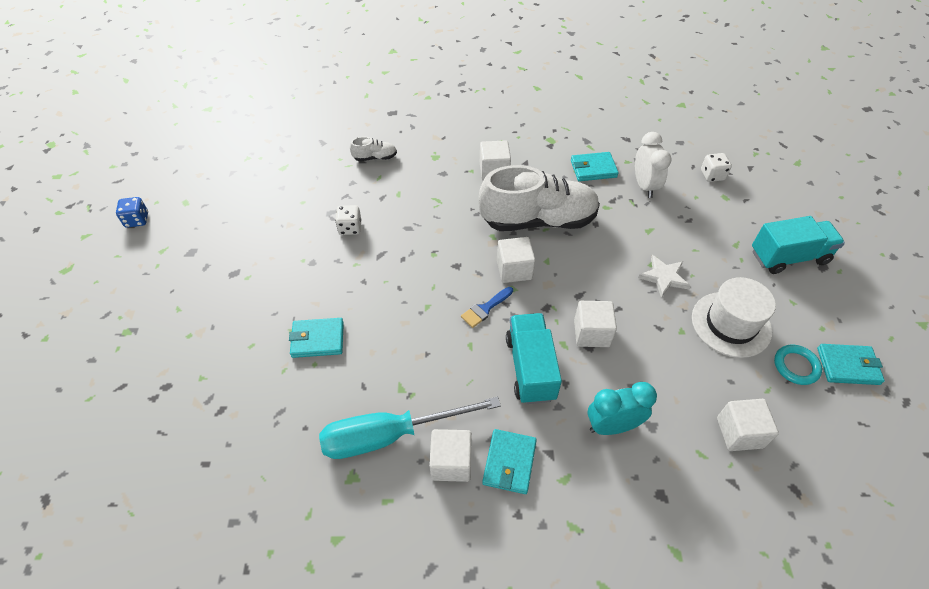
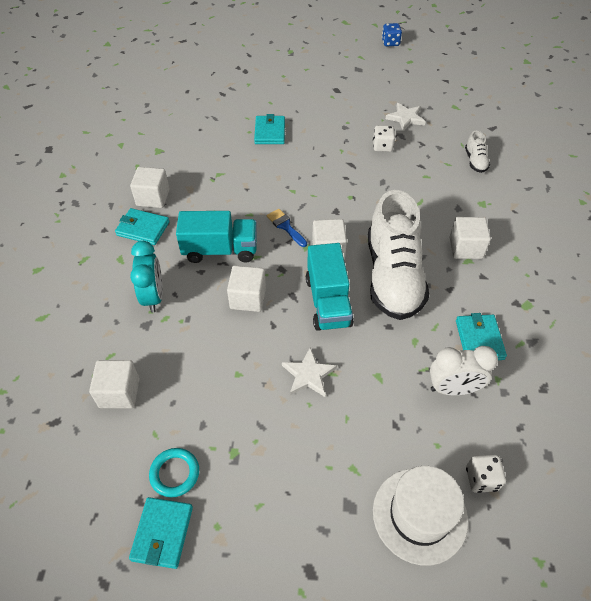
camera: 95 degrees right, 0 degrees up
turquoise screwdriver [319,397,501,459] -> none
white hat [692,277,776,358] -> white hat moved to [373,466,468,566]
turquoise truck [752,216,845,274] -> turquoise truck moved to [306,243,354,331]
none -> white star [386,103,426,131]

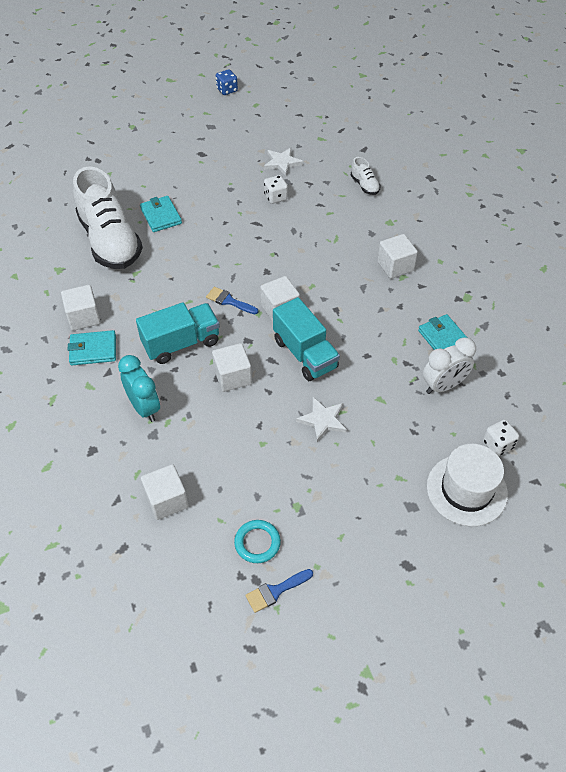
camera: 25 degrees left, 0 degrees up
turquoise wallet [129,497,193,569] -> blue brush [245,569,313,613]
white shoe [368,190,429,320] -> white shoe moved to [73,166,143,269]

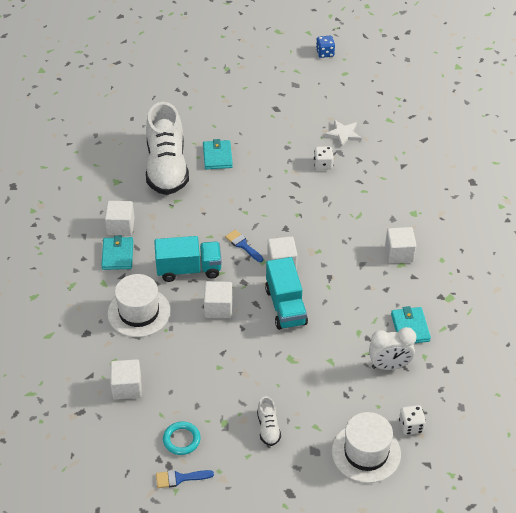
camera: 20 degrees right, 5 degrees down
turquoise wallet [68,330,116,365] -> turquoise wallet turned 75 degrees clockwise [101,236,133,270]
turquoise clock [118,355,160,422] -> white hat [108,274,170,337]
white star [296,397,347,442] -> none
white shoe [351,157,381,195] -> white shoe moved to [257,396,281,446]

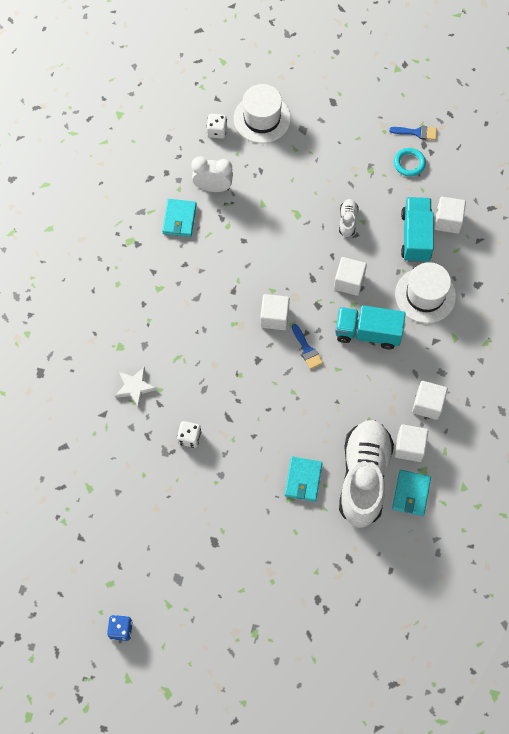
camera: 165 degrees left, 20 degrees up
turquoise wallet [101,236,133,270] -> turquoise wallet moved to [392,470,431,516]
white shoe [257,396,281,446] -> white shoe moved to [339,199,359,237]
turquoise truck [265,257,308,330] -> turquoise truck moved to [401,197,434,263]
white star [324,120,362,148] -> white star moved to [115,367,157,408]
white cube [385,227,417,263] -> white cube moved to [395,424,428,462]

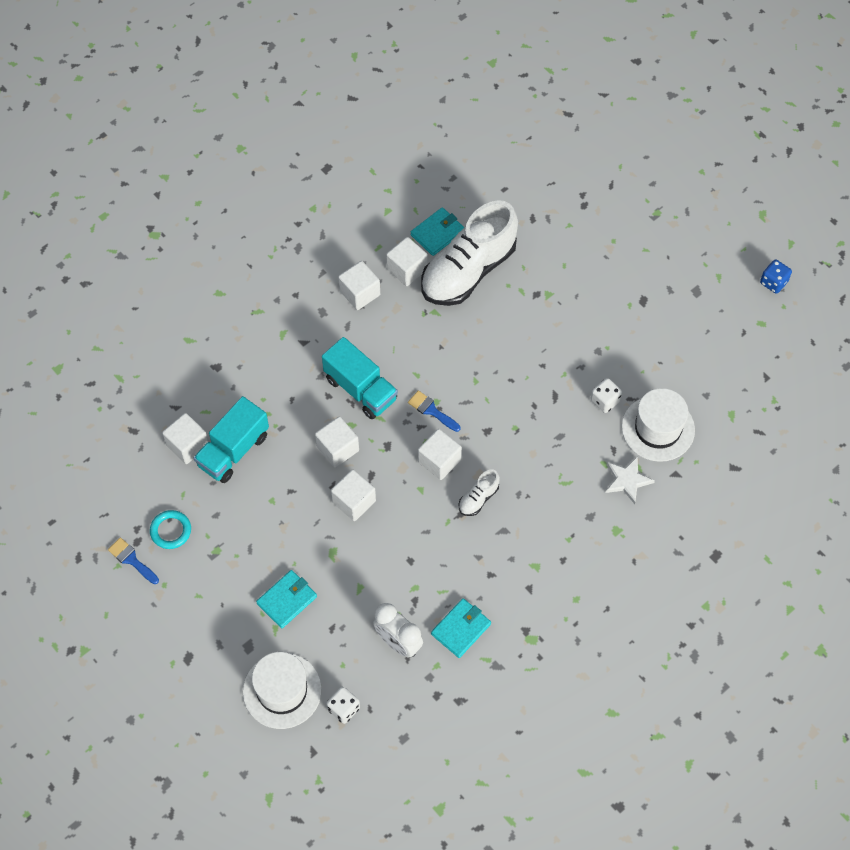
camera: 145 degrees left, 5 degrees down
turquoise wallet [285,457,323,502] -> turquoise wallet moved to [256,570,317,628]
blue brush [292,324,323,369] -> blue brush turned 60 degrees counterclockwise [408,390,461,432]
white shoe [339,199,359,237] -> white shoe moved to [459,470,500,516]
white hat [395,262,456,323] -> white hat moved to [622,388,695,462]
none -> white cube [331,469,376,521]

